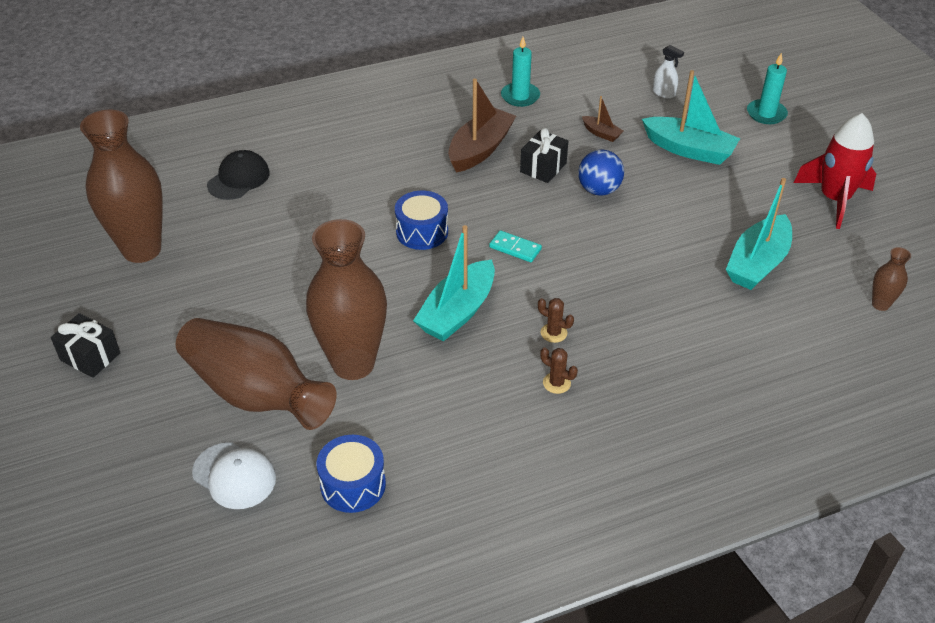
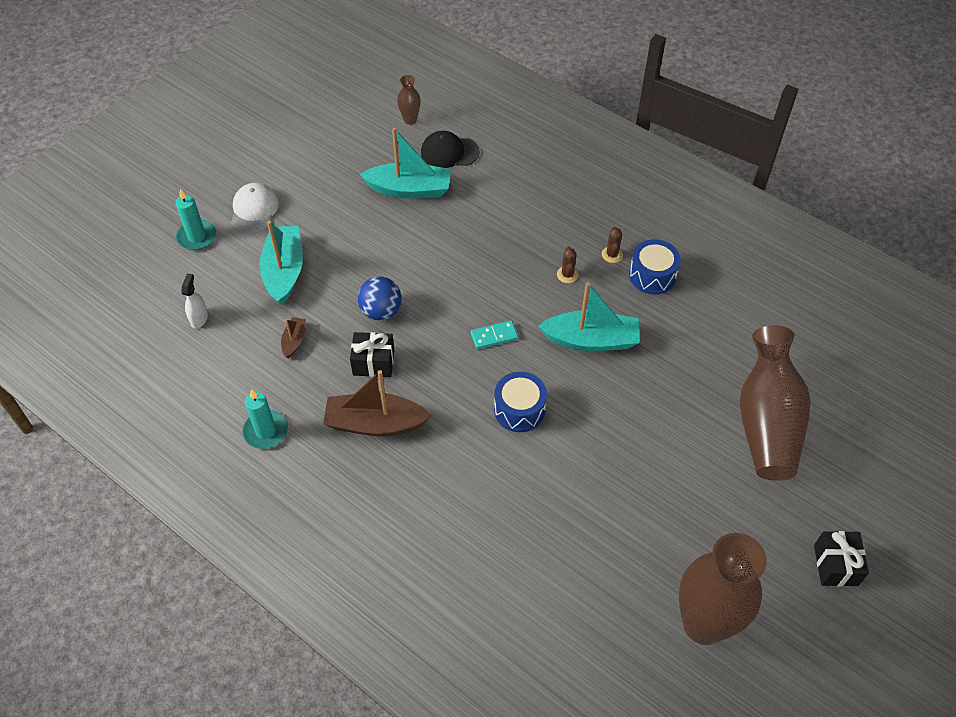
camera: 120 degrees left, 10 degrees up
white cap [192,442,276,509] -> white cap moved to [231,183,279,234]
black cap [207,150,270,200] -> black cap moved to [421,131,480,168]
brown vase [306,219,387,380] -> none
blue drum [317,435,386,513] -> blue drum moved to [629,239,681,295]
turquoise domino [489,230,542,262] -> turquoise domino turned 75 degrees clockwise [471,320,518,349]
red rocket [794,113,876,229] -> none

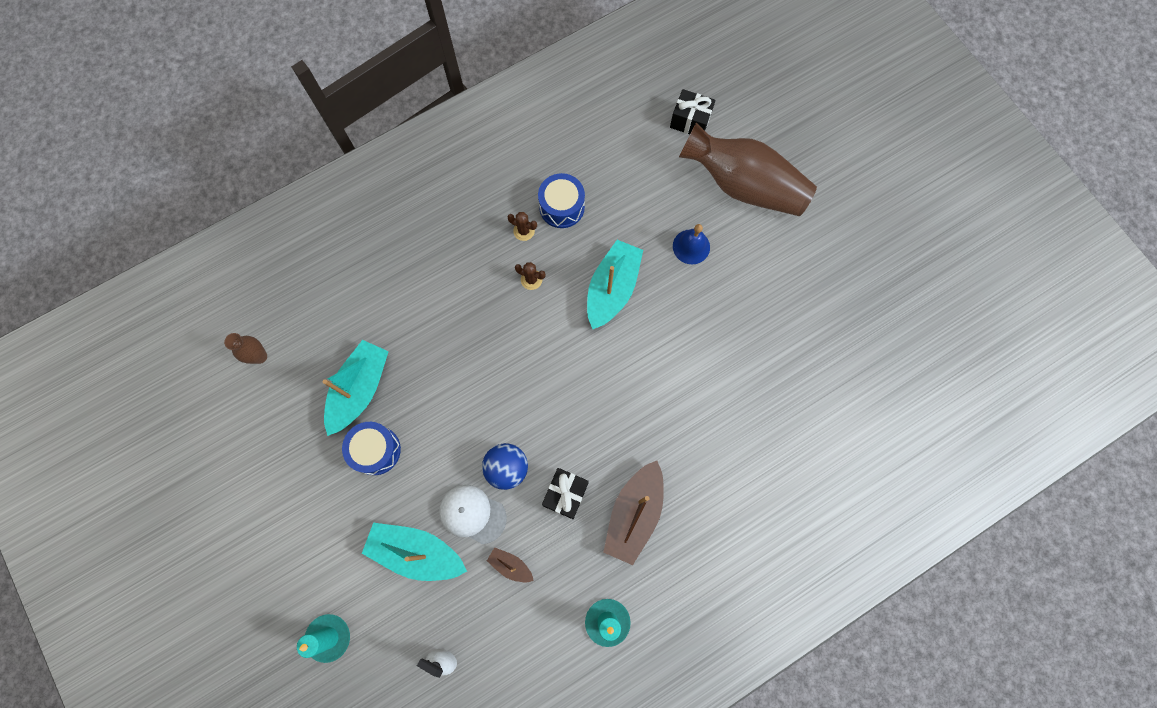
camera: 70 degrees left, 20 degrees up
white cap [231,183,279,234] -> white cap moved to [439,485,507,544]
black cap [421,131,480,168] -> none
turquoise domino [471,320,518,349] -> none
blue drum [494,372,547,432] -> blue drum moved to [342,422,401,475]
brown vase [679,533,767,645] -> none
black gift [814,531,869,586] -> black gift moved to [670,89,715,134]
none -> blue bell [673,224,710,264]

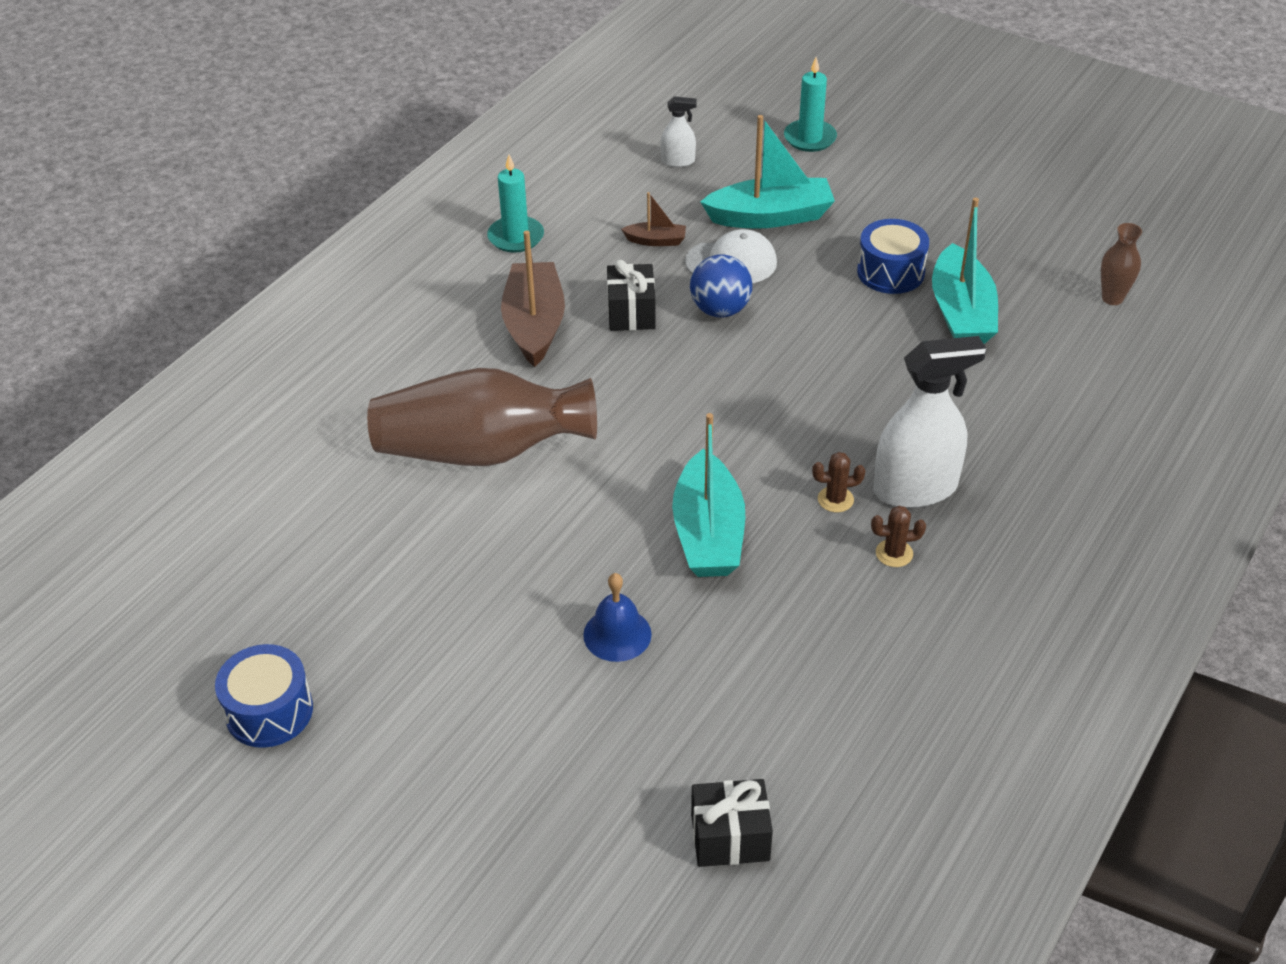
camera: 155 degrees right, 30 degrees down
blue drum [538,173,585,228] -> blue drum moved to [215,644,313,748]
brown vase [679,122,817,216] -> brown vase moved to [367,368,597,466]
none -> white spray bottle [874,336,987,508]

